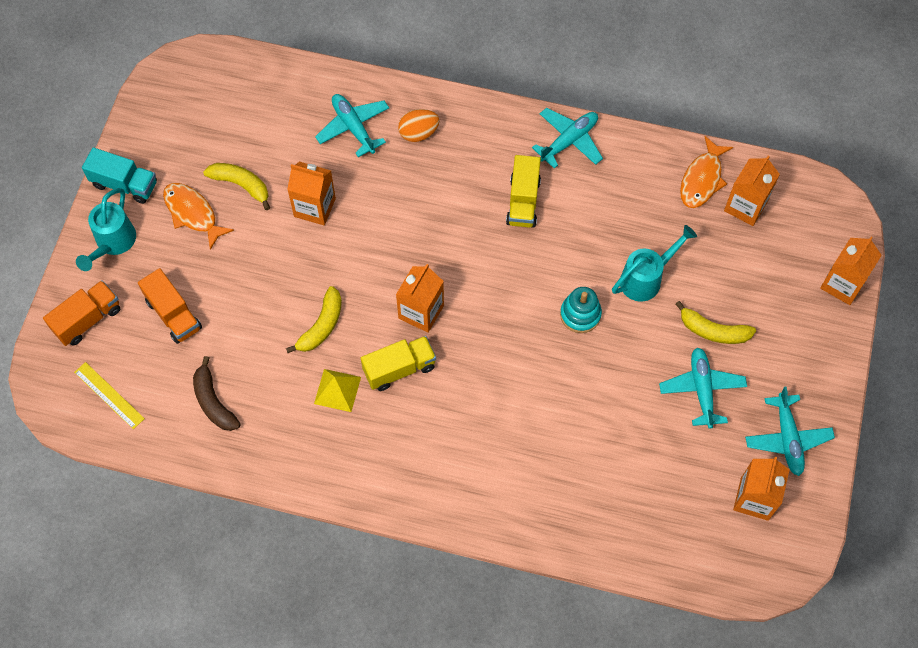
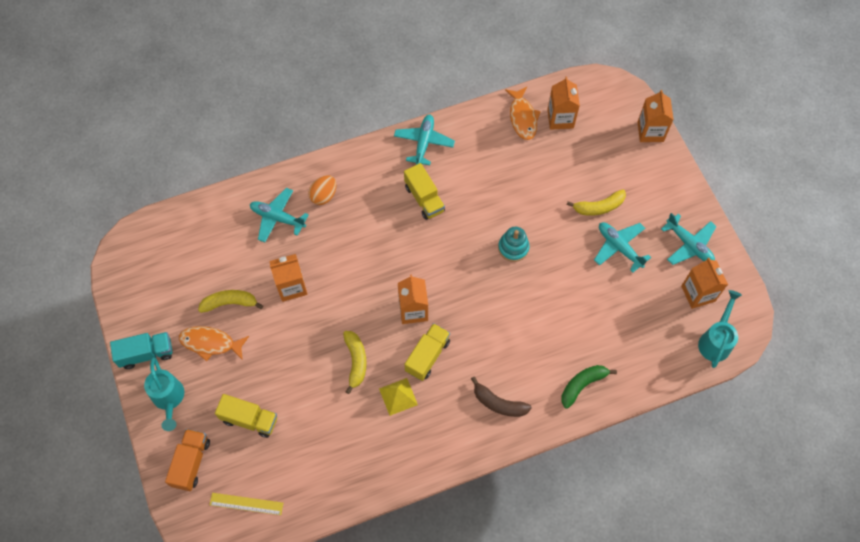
camera: 35 degrees left, 0 degrees up
orange truck [138,268,202,344] -> yellow truck [215,394,277,438]
brown banana [193,356,240,431] -> brown banana moved to [471,377,532,417]
turquoise watering can [612,225,697,302] -> turquoise watering can moved to [698,290,742,368]
none -> green banana [561,365,617,409]

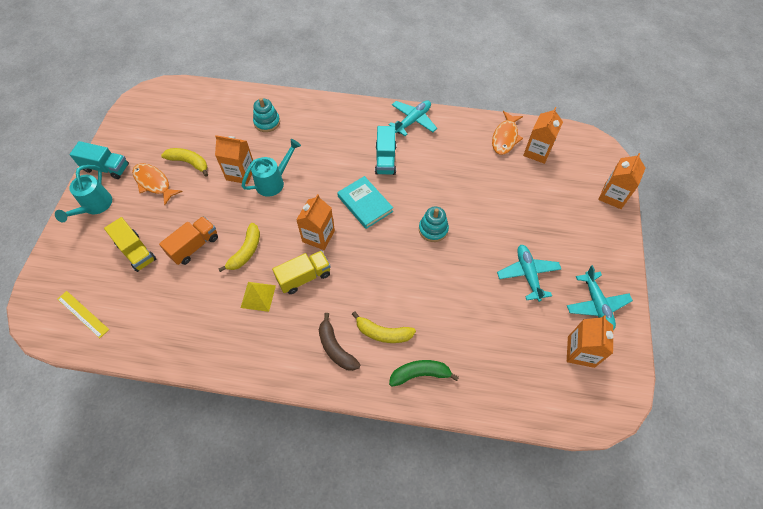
camera: 30 degrees right, 5 degrees down
orange truck [165,429,210,491] -> orange truck moved to [159,216,218,265]
turquoise plane [250,188,309,243] -> turquoise stacking toy [253,98,280,132]
orange egg [308,175,336,205] -> none
yellow truck [404,163,445,220] -> turquoise truck [375,126,397,175]
yellow banana [567,190,626,216] -> yellow banana moved to [352,311,416,343]
turquoise watering can [698,290,742,368] -> turquoise watering can moved to [242,139,301,197]
none -> turquoise book [337,176,393,229]

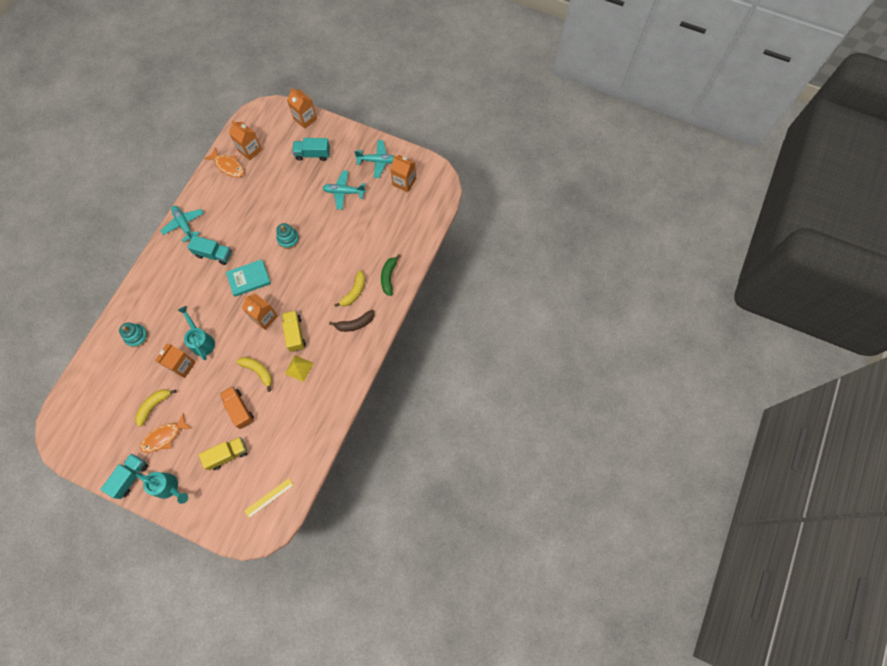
camera: 75 degrees left, 10 degrees up
none -> turquoise truck [292,138,330,161]

